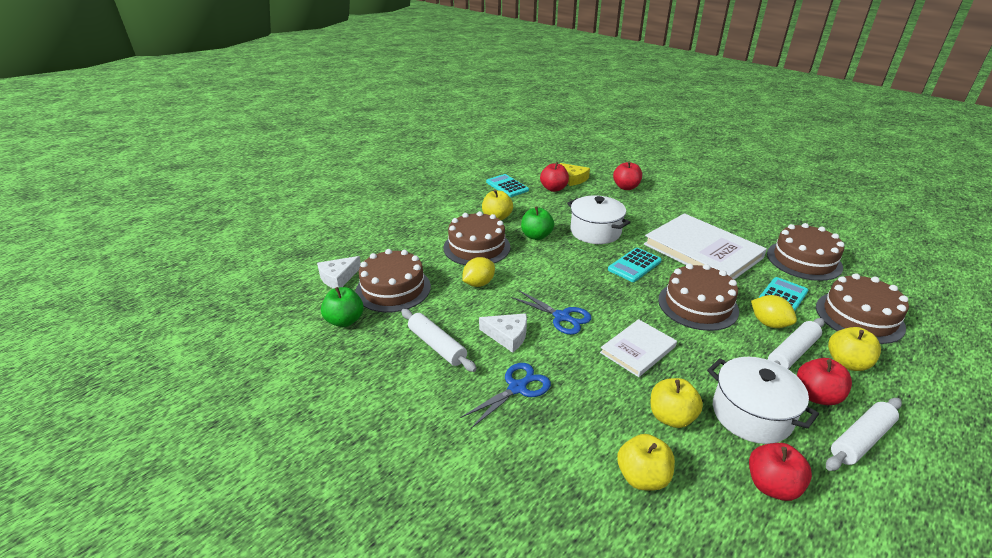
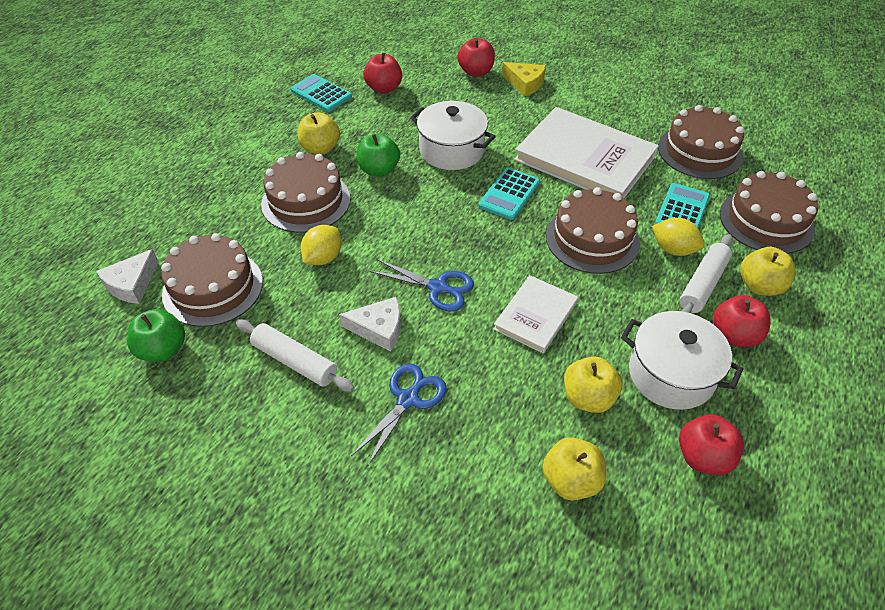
camera: 15 degrees left, 15 degrees up
yellow cheese [560,163,590,186] -> yellow cheese moved to [502,62,546,96]
white rolling pin [826,398,902,471] -> none

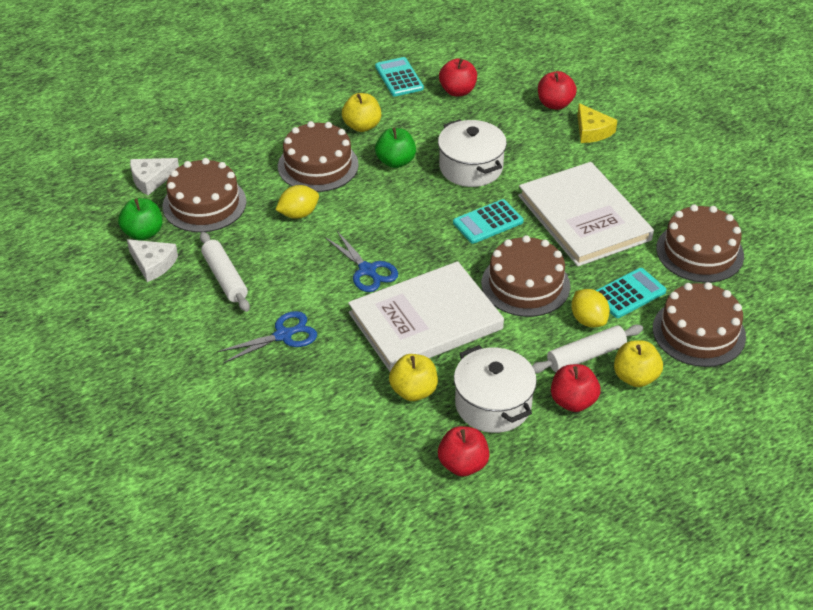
camera: 30 degrees right, 5 degrees down
white cheese [339,297,401,351] -> white cheese moved to [127,239,178,282]
white book [493,275,578,353] -> white book [348,261,504,371], size x1.86
yellow apple [543,437,606,501] -> none

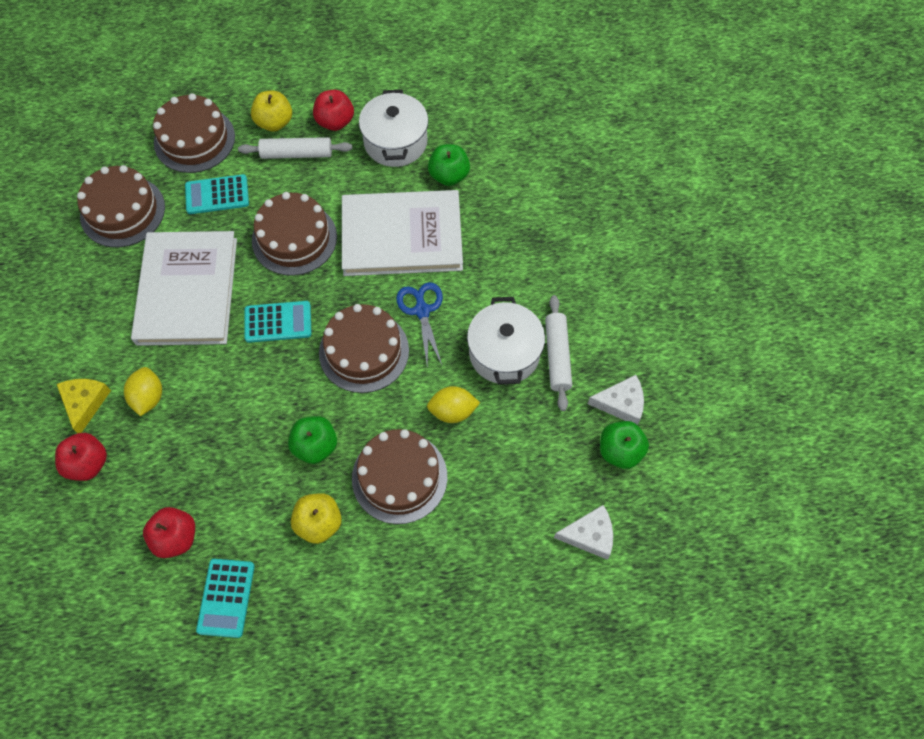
camera: 155 degrees left, 20 degrees up
white cheese [127,239,178,282] -> white cheese turned 120 degrees clockwise [588,375,644,425]
brown cake [162,158,246,232] -> brown cake moved to [319,304,409,393]
blue scissors [217,311,317,363] -> none
yellow apple [389,354,438,401] -> green apple [428,144,470,186]
white pot [438,119,507,187] -> white pot moved to [467,297,545,385]
red apple [438,426,490,477] -> none
yellow lemon [571,289,610,328] -> yellow lemon moved to [124,367,162,416]

